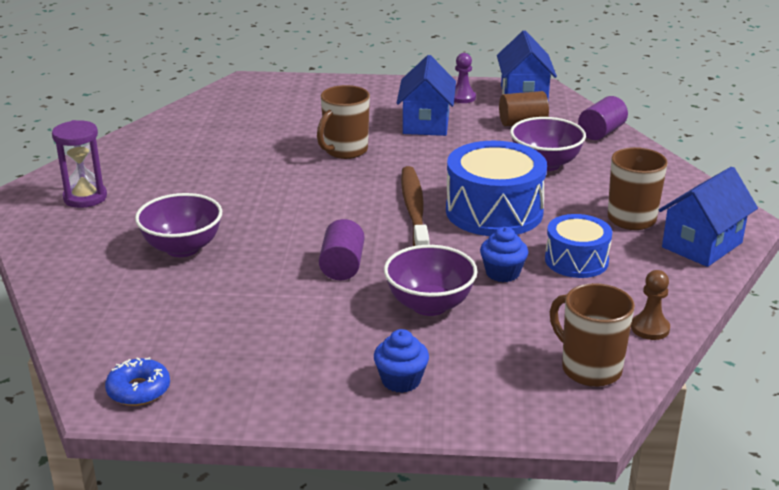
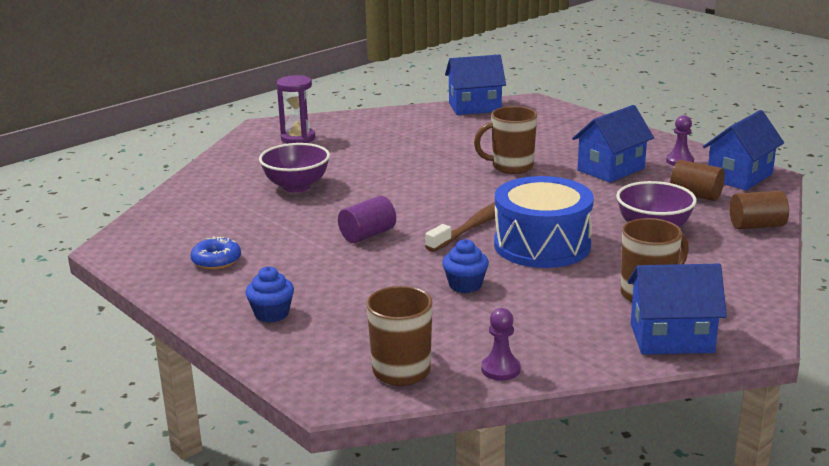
camera: 45 degrees right, 5 degrees down
blue donut [105,357,170,406] -> blue donut moved to [191,236,241,269]
purple bowl [384,245,478,316] -> none
blue drum [545,214,612,278] -> none
purple cylinder [578,96,628,140] -> brown cylinder [729,191,789,229]
brown pawn [631,270,670,340] -> purple pawn [481,308,520,381]
none -> blue house [445,54,506,115]

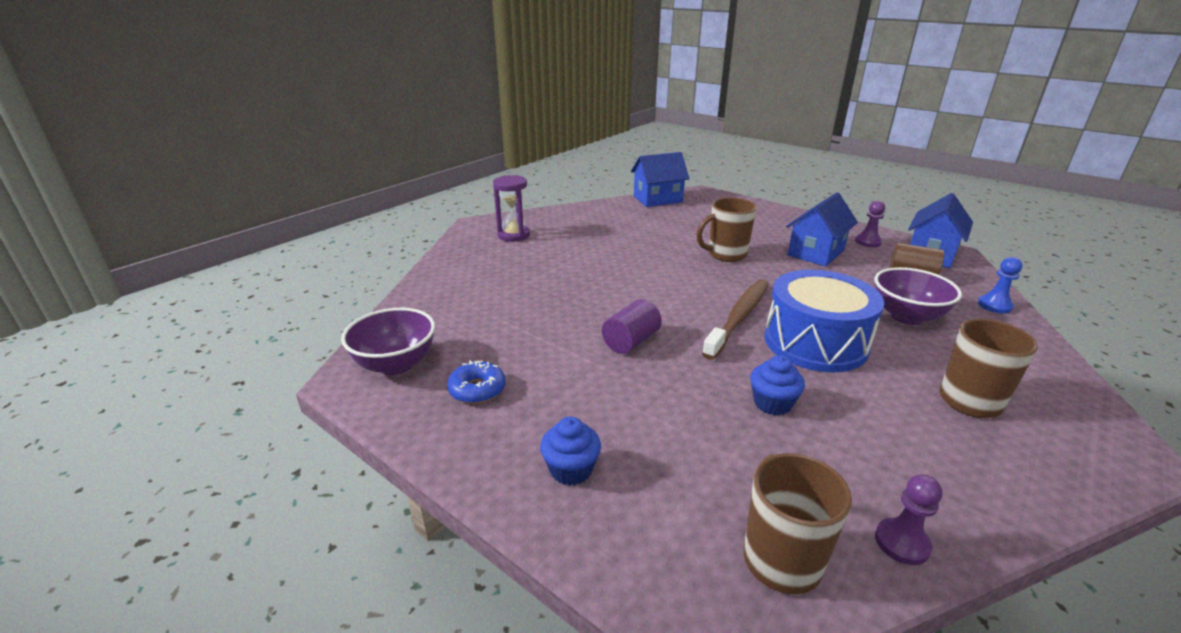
camera: 10 degrees left, 5 degrees up
purple bowl [259,143,330,192] -> purple bowl moved to [341,308,435,375]
blue house [628,264,727,354] -> none
brown cylinder [729,191,789,229] -> blue pawn [978,257,1023,314]

